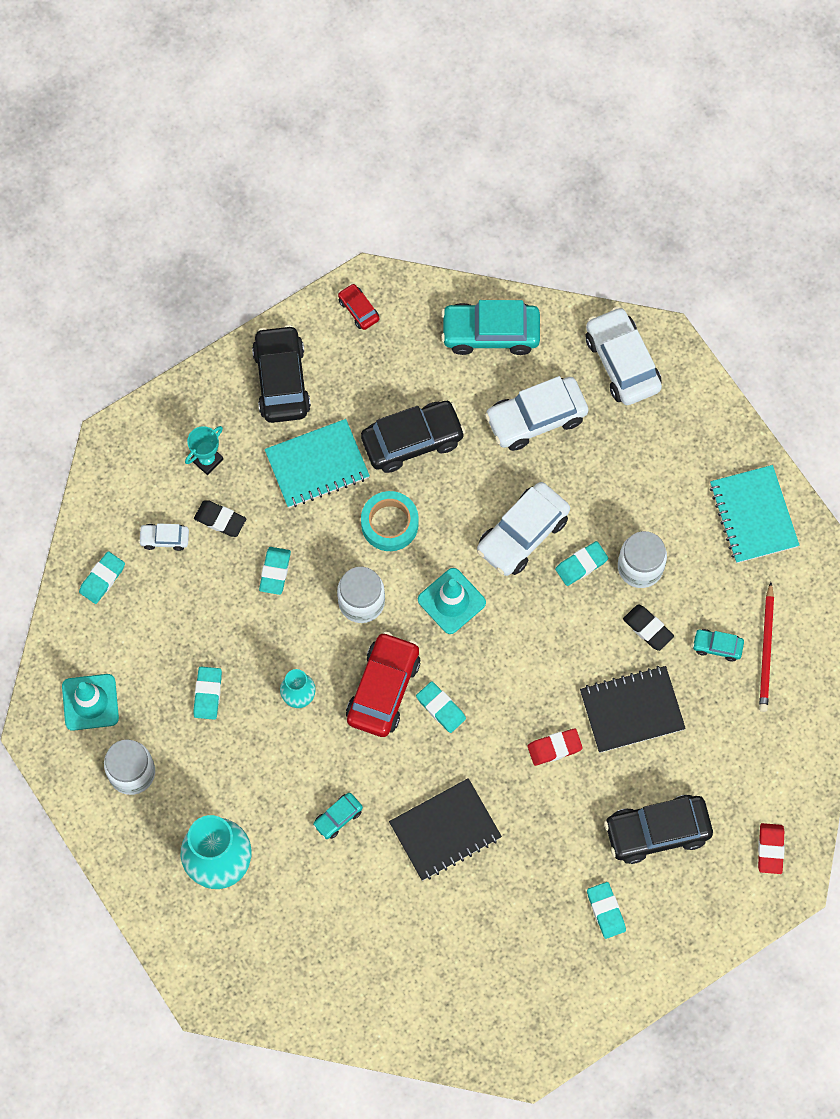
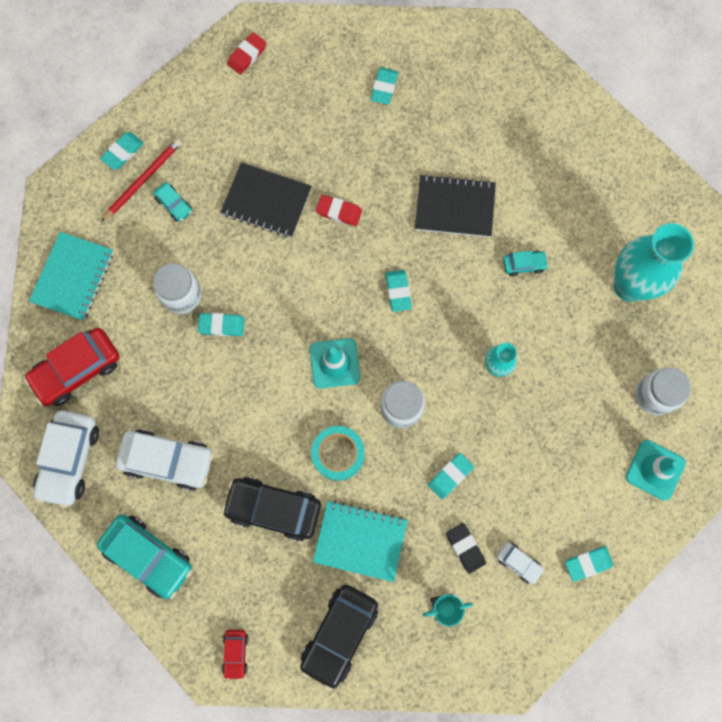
camera: 145 degrees left, 5 degrees up
turquoise eraser [194,667,222,720] -> turquoise eraser moved to [100,132,144,170]
red car [346,632,420,737] -> red car moved to [24,328,120,406]
white car [477,482,570,576] -> none
black car [604,795,713,864] -> none
black eraser [623,604,674,651] -> none

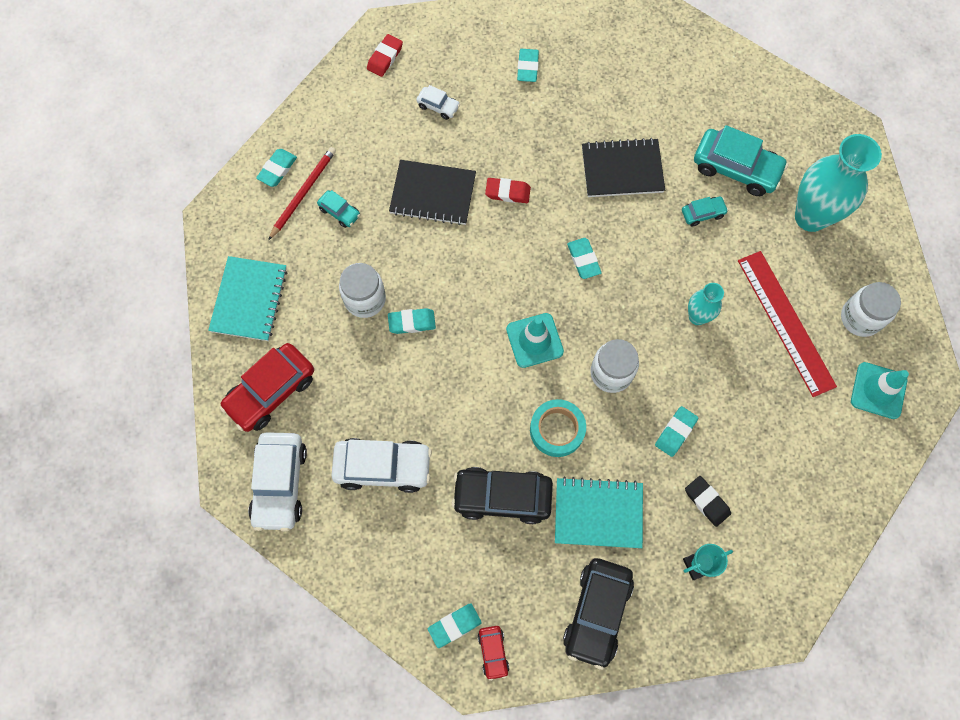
camera: 10 degrees left, 5 degrees down
turquoise car [97,514,192,599] -> turquoise car moved to [694,125,788,196]
white car [497,542,544,584] -> white car moved to [416,85,460,120]
turquoise eraser [565,546,613,582] -> turquoise eraser moved to [428,603,482,648]
none -> red ruler [738,251,837,397]

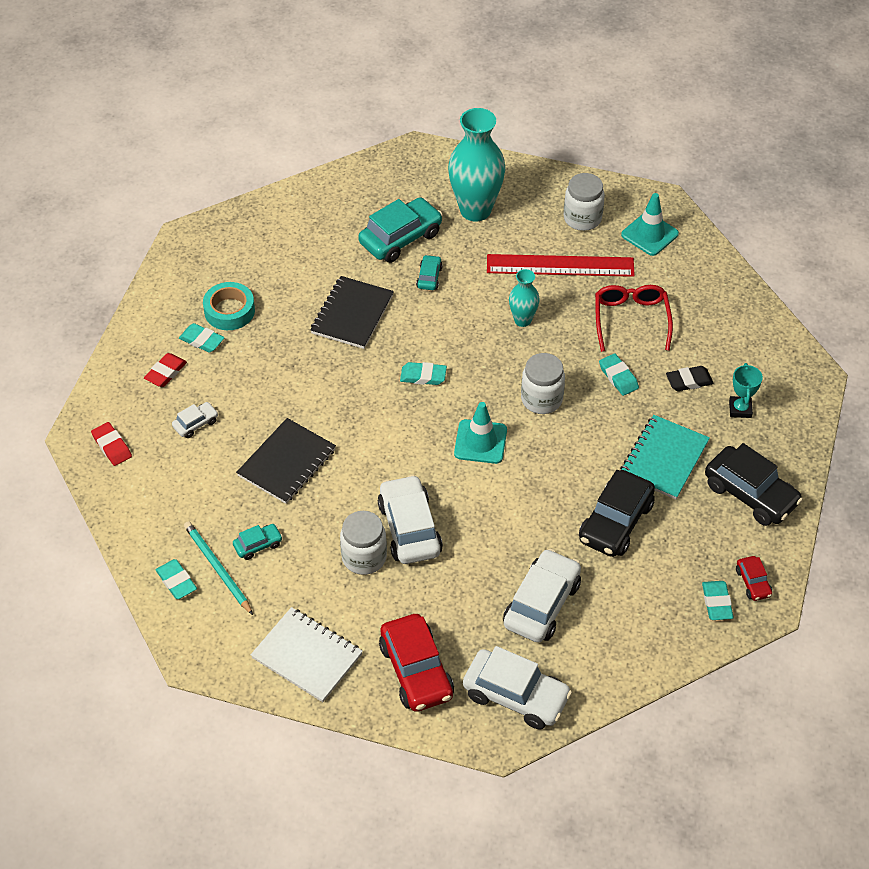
camera: 65 degrees left, 20 degrees down
turquoise notebook [208,256,288,341] -> white notebook [251,607,363,702]
red pencil [268,147,336,240] -> turquoise pencil [184,521,253,615]
turquoise eraser [388,308,436,334] -> white car [378,475,443,564]
red car [477,626,509,681] -> red car turned 60 degrees clockwise [736,556,772,601]
red eraser [485,178,531,203] -> red eraser moved to [144,353,187,387]
turquoise tape [530,399,586,457] -> turquoise tape moved to [203,282,255,330]
none -> red glasses [595,285,673,352]

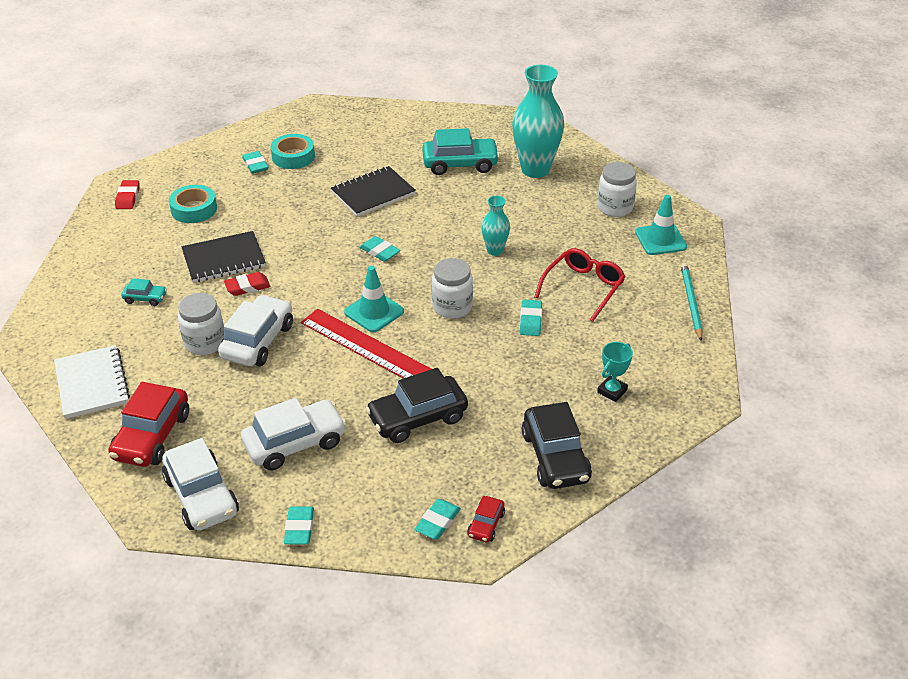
camera: 35 degrees right, 10 degrees down
red eraser [144,353,187,387] -> red eraser moved to [224,272,271,296]
turquoise eraser [156,559,197,599] -> turquoise eraser moved to [284,507,314,544]
white car [172,402,218,438] -> turquoise tape [169,185,217,223]
turquoise pencil [184,521,253,615] -> turquoise pencil moved to [681,263,703,341]
turquoise car [416,255,443,290] -> none
red ruler [487,254,635,277] -> red ruler moved to [301,309,431,379]
turquoise notebook [620,415,710,499] -> none
black eraser [666,366,714,391] -> none

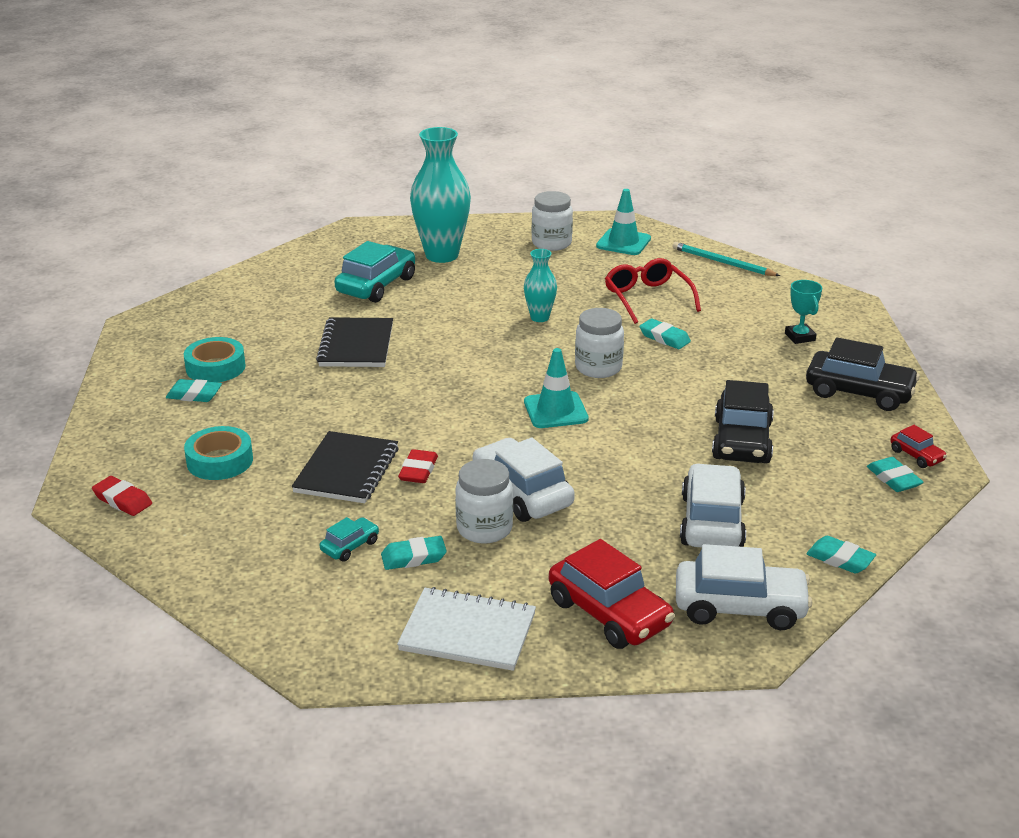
camera: 55 degrees left, 10 degrees down
red ruler [301,309,431,379] -> none
turquoise eraser [360,236,400,262] -> turquoise eraser moved to [381,536,447,570]

